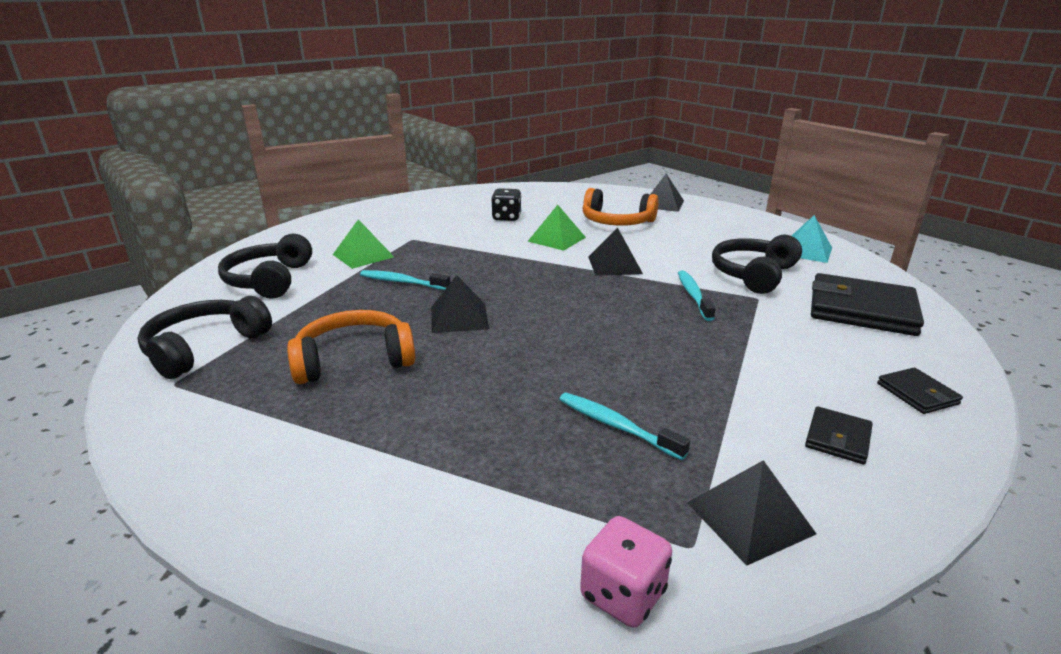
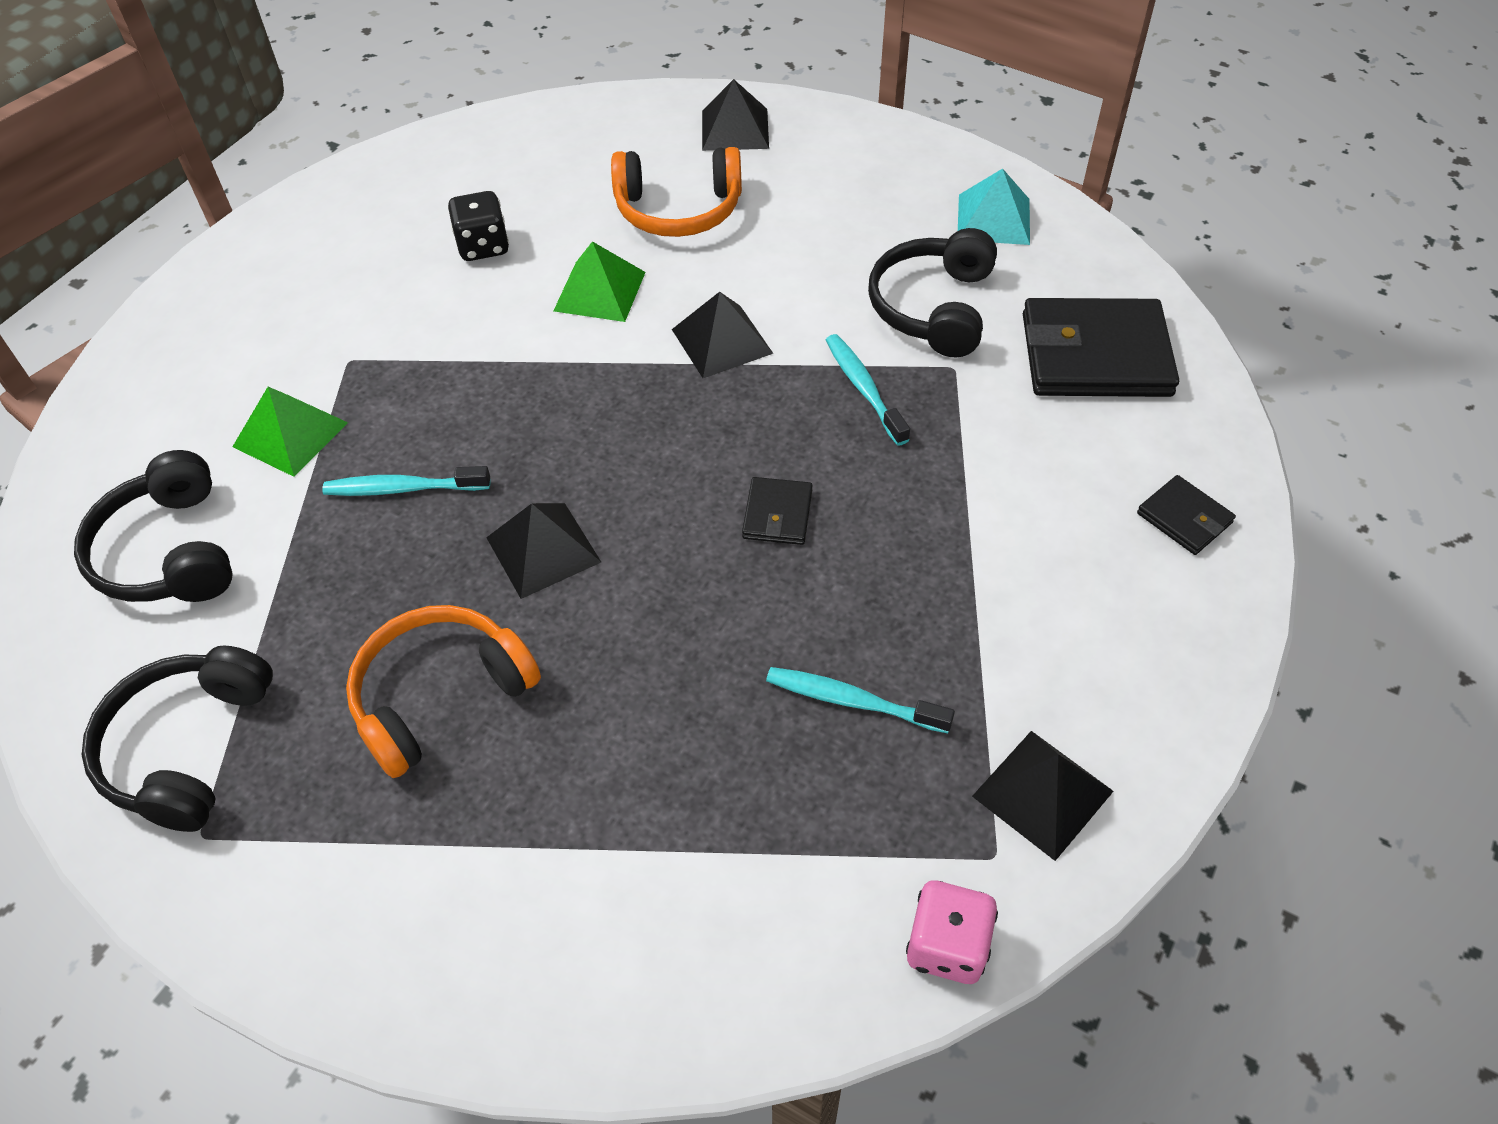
camera: 20 degrees left, 25 degrees up
black wallet [805,406,873,464] -> black wallet moved to [742,477,813,545]

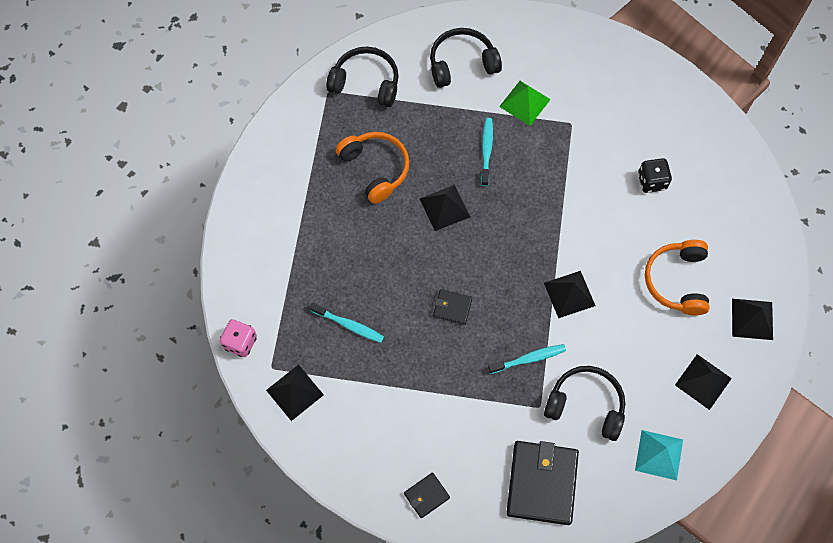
camera: 95 degrees right, 15 degrees up
green pyramid [554,241,646,322] -> none
turquoise toothbrush [766,667,955,733] -> turquoise toothbrush turned 90 degrees clockwise [309,302,384,343]
none -> black pyramid [675,354,732,410]

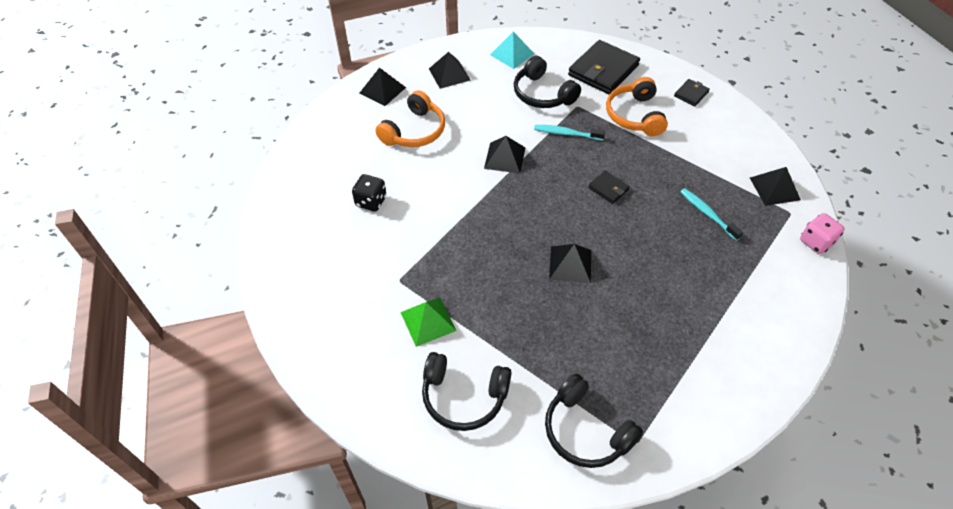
camera: 150 degrees left, 15 degrees down
orange headphones [336,132,409,204] -> orange headphones moved to [606,77,668,136]
black wallet [404,472,450,518] -> black wallet turned 45 degrees counterclockwise [674,79,710,106]
turquoise toothbrush [481,118,493,186] -> none

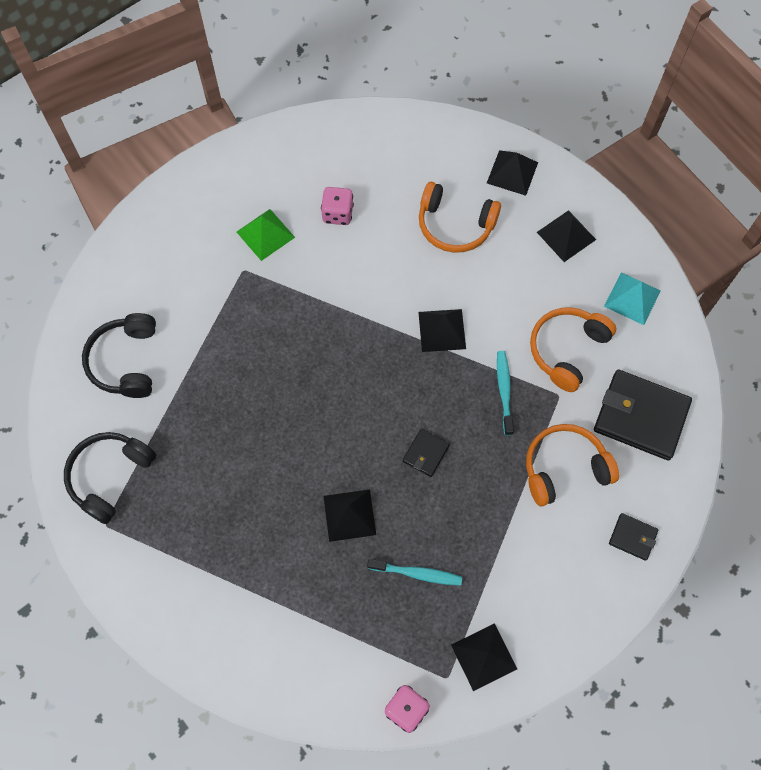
camera: 75 degrees right, 15 degrees up
black dice [352,174,386,212] -> pink dice [321,187,354,225]
green pyramid [400,297,456,347] -> green pyramid moved to [237,209,295,261]
black headphones [514,56,581,108] -> orange headphones [530,307,616,392]
black pyramid [549,244,591,283] -> black pyramid moved to [323,489,376,542]
turquoise toothbrush [680,188,743,241] -> turquoise toothbrush turned 60 degrees clockwise [367,559,462,585]

